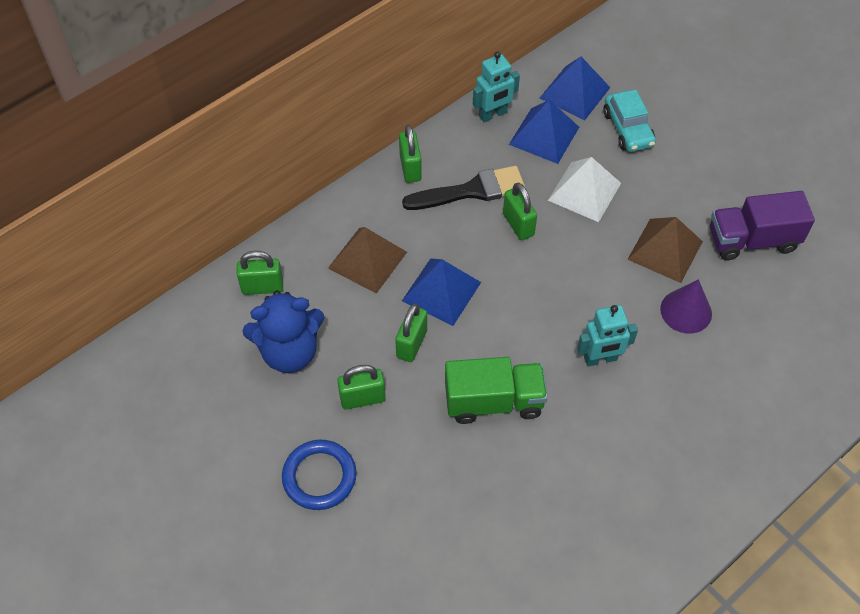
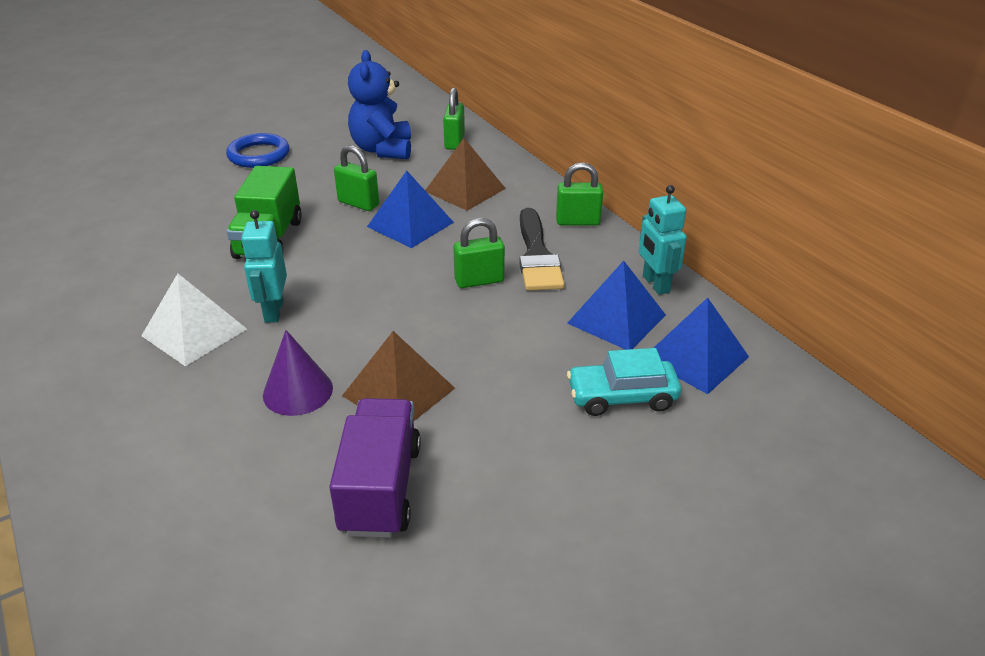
camera: 100 degrees right, 20 degrees down
green padlock [337,365,386,410] -> none
white pyramid [548,157,621,222] -> white pyramid moved to [141,273,247,366]

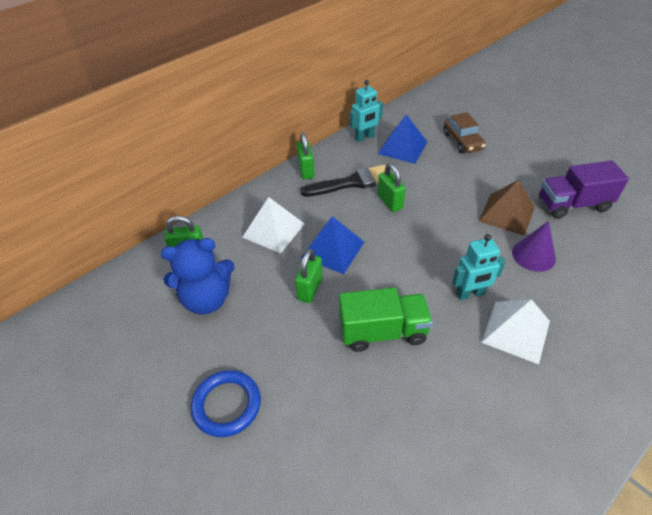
camera: 100 degrees left, 10 degrees up
brown pyramid [425,138,506,211] -> white pyramid [242,197,305,253]
turquoise car [567,348,681,416] -> brown car [443,112,486,153]
blue pyramid [654,298,749,394] -> none

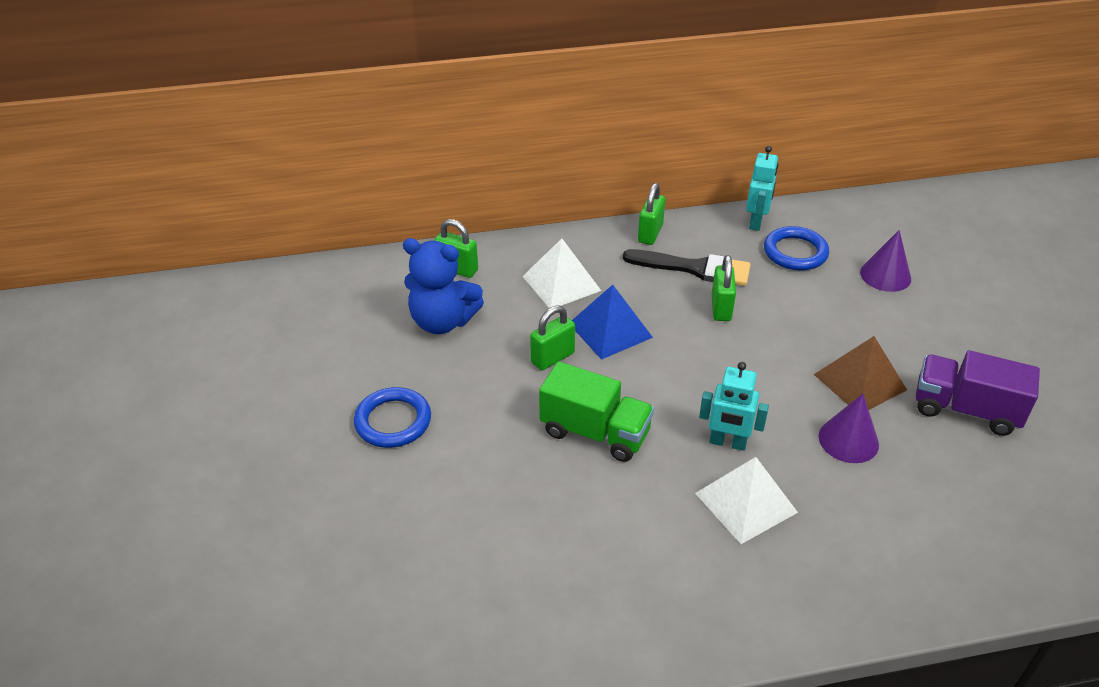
camera: 30 degrees right, 5 degrees down
turquoise robot [350,80,383,142] -> turquoise robot turned 75 degrees counterclockwise [746,146,778,231]
blue pyramid [378,114,427,164] -> blue ring [764,226,829,270]
brown car [443,112,486,153] -> purple cone [860,230,911,292]

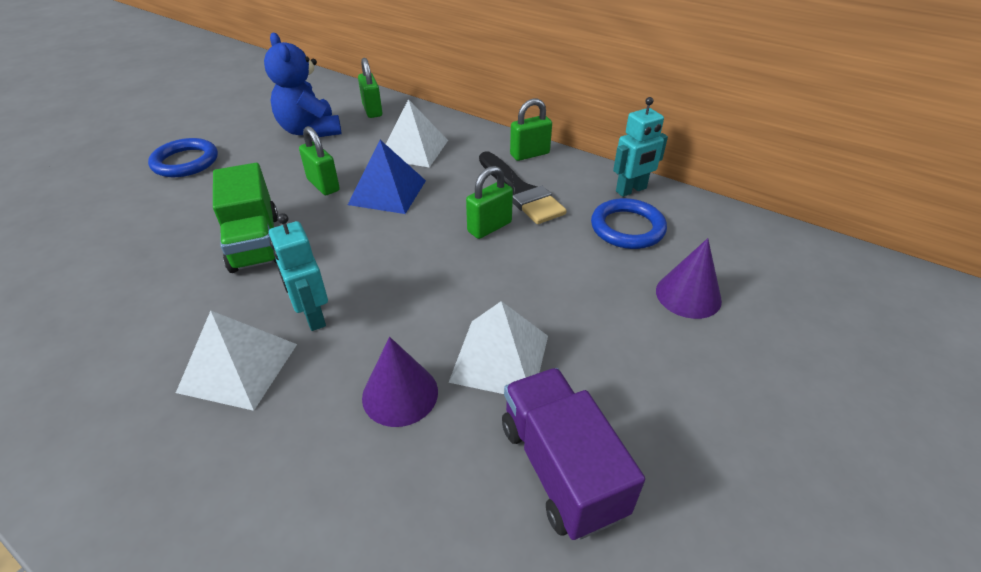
camera: 45 degrees right, 0 degrees up
green padlock [530,305,575,371] -> green padlock turned 45 degrees clockwise [299,126,340,195]
brown pyramid [814,336,907,410] -> white pyramid [448,301,548,394]

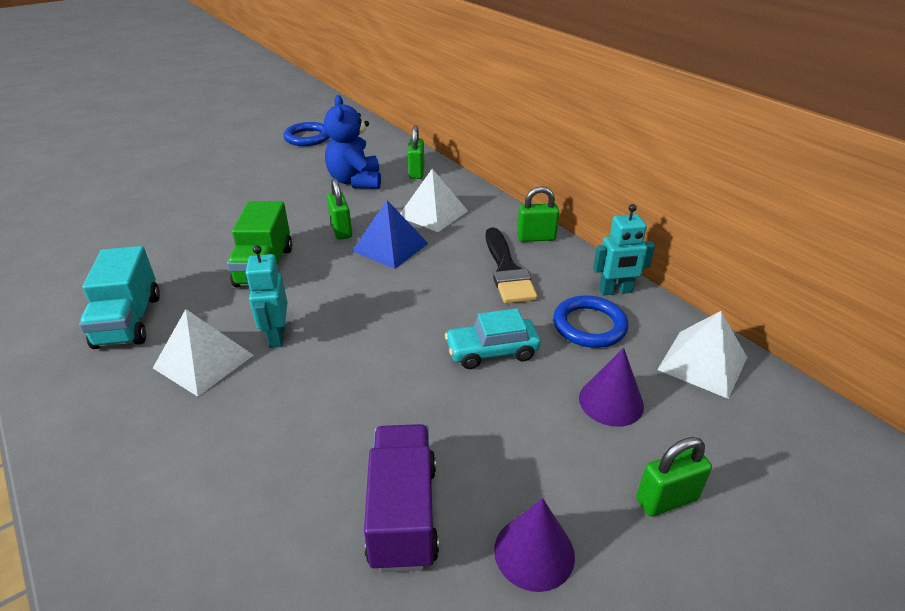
camera: 20 degrees right, 5 degrees down
blue ring [148,138,218,177] -> blue ring moved to [283,122,329,146]
purple cone [362,337,438,427] -> purple cone moved to [494,498,575,592]
white pyramid [448,301,548,394] -> white pyramid moved to [657,311,747,399]
green padlock [466,166,513,239] -> green padlock moved to [636,437,712,516]
none -> turquoise truck [79,246,160,349]
none -> turquoise car [445,308,541,369]

